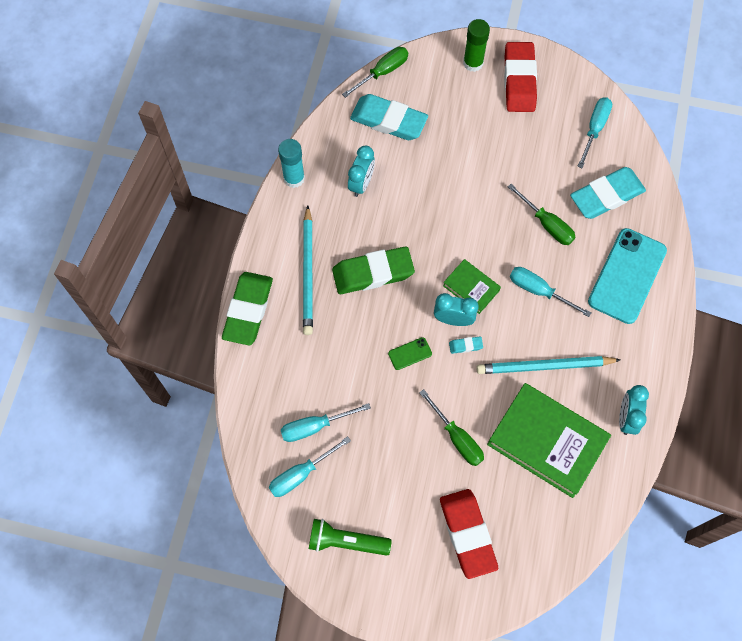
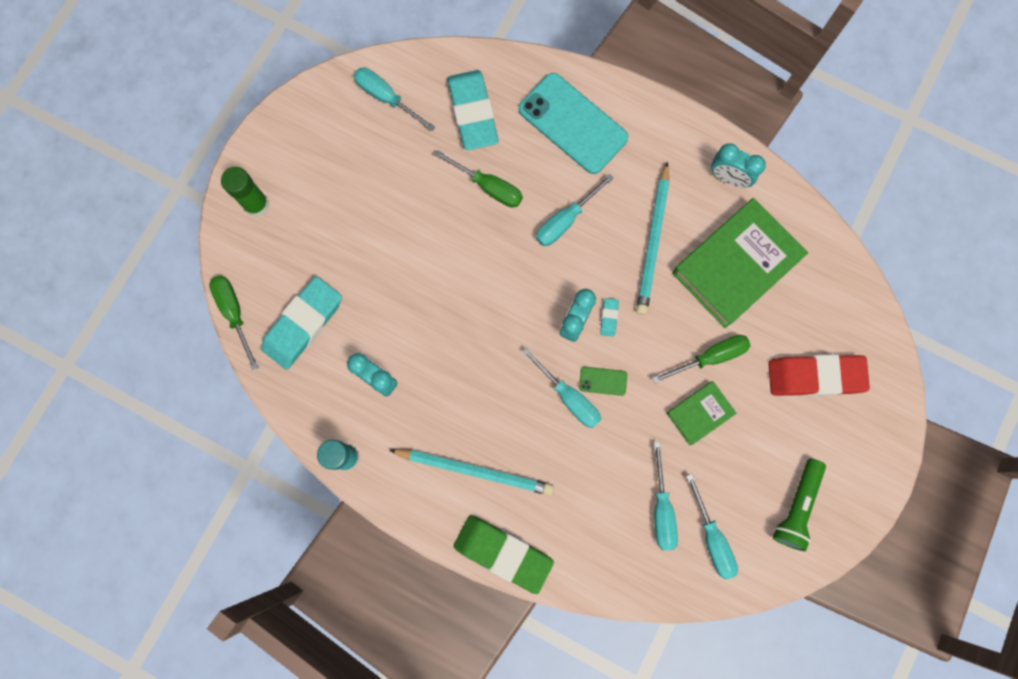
camera: 75 degrees left, 10 degrees up
green eraser [332,246,415,294] -> none
green phone [388,337,432,370] -> green phone turned 75 degrees counterclockwise [579,367,627,396]
green book [443,259,501,314] -> green book moved to [667,381,737,445]
red eraser [504,42,537,112] -> none
green screwdriver [508,184,575,245] -> green screwdriver turned 60 degrees clockwise [434,150,523,208]
none -> turquoise screwdriver [522,347,601,428]

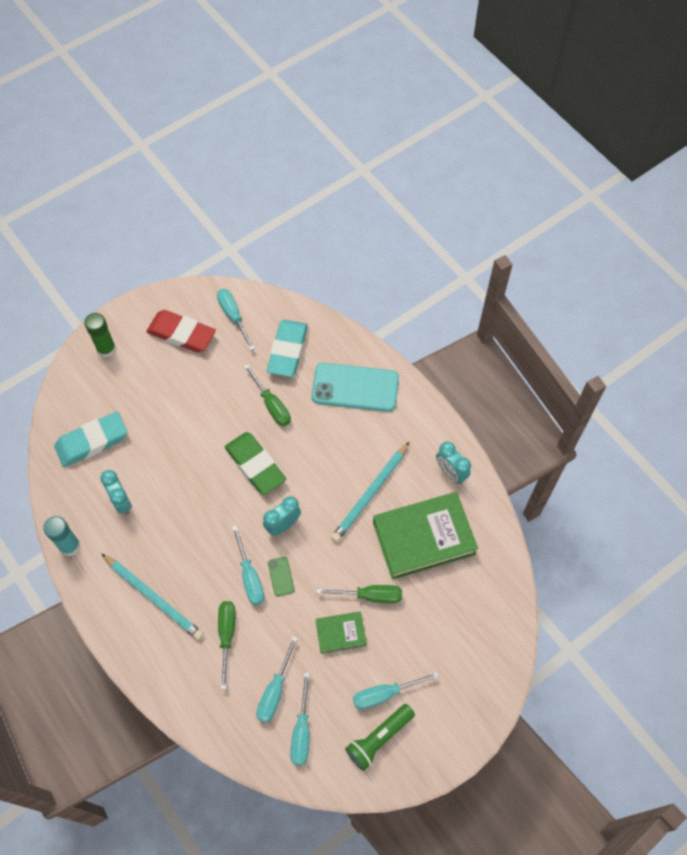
camera: 25 degrees right, 15 degrees down
green screwdriver [209,275,259,371] -> green screwdriver moved to [218,601,236,690]
green eraser [454,515,554,594] -> green eraser moved to [225,432,286,495]
turquoise phone [519,73,628,174] -> turquoise phone turned 60 degrees counterclockwise [312,363,399,412]
turquoise screwdriver [536,174,614,246] -> turquoise screwdriver moved to [353,672,439,710]
green phone [579,367,627,396] -> green phone turned 45 degrees clockwise [268,557,295,596]
turquoise eraser [600,298,619,337] -> none
red eraser [768,354,870,396] -> red eraser moved to [146,310,216,352]

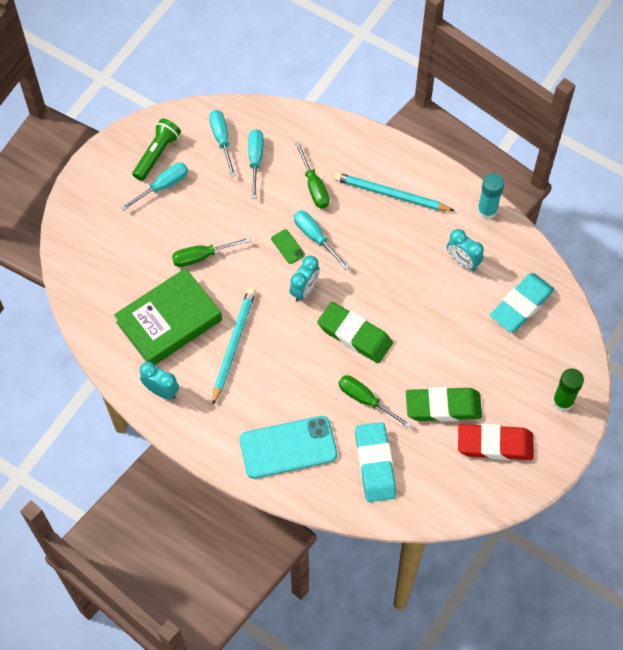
camera: 160 degrees right, 0 degrees up
turquoise screwdriver [217,289,255,350] -> none
green book [315,612,367,653] -> none
none -> green eraser [406,387,482,422]

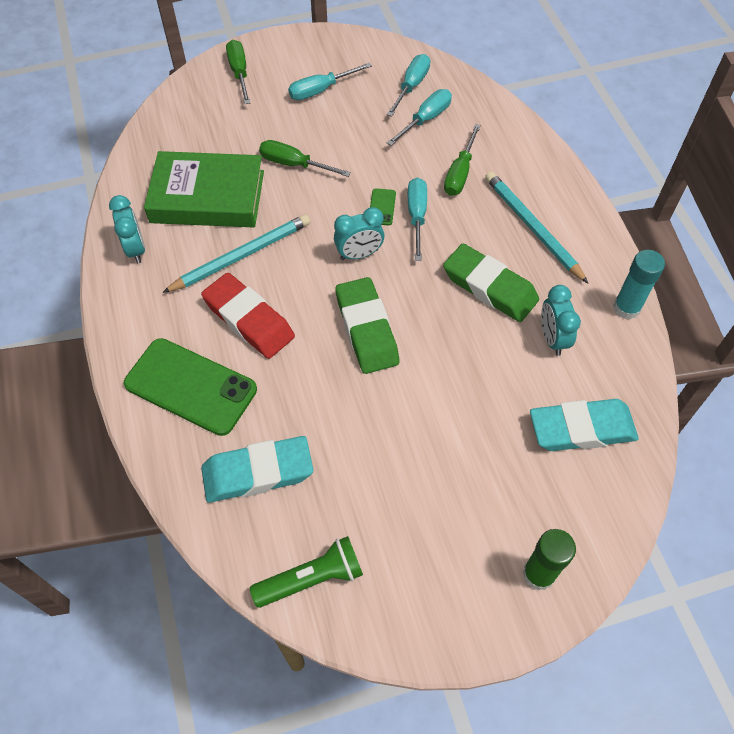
camera: 40 degrees right, 5 degrees down
turquoise screwdriver [120,163,188,211] -> turquoise screwdriver turned 150 degrees clockwise [288,62,372,100]
green flashlight [132,118,181,181] -> green flashlight moved to [250,536,363,608]
turquoise phone [239,416,337,479] -> green phone [124,338,257,436]
green screwdriver [338,375,411,428] -> green screwdriver moved to [226,40,250,104]
turquoise eraser [355,422,396,502] -> turquoise eraser turned 45 degrees clockwise [201,436,313,503]
green eraser [406,387,482,422] -> green eraser moved to [443,243,539,322]
red eraser [458,424,534,460] -> red eraser moved to [201,273,295,359]

